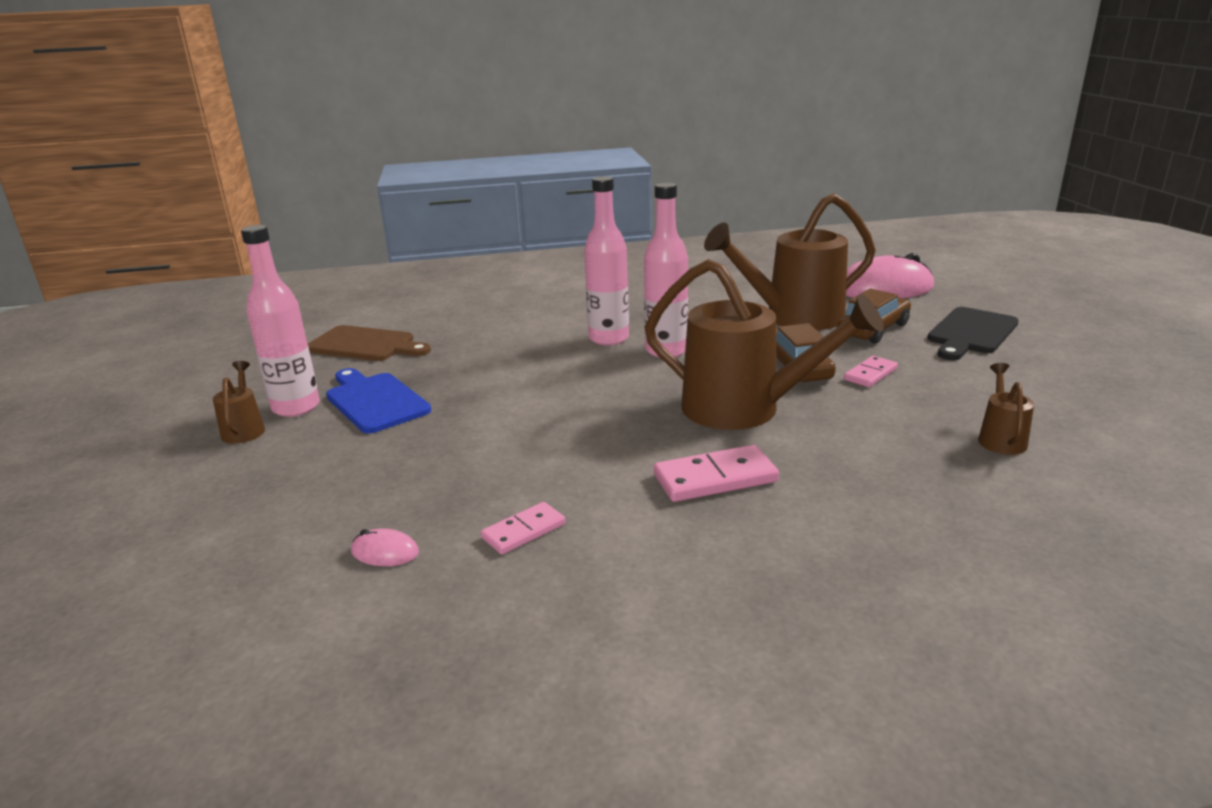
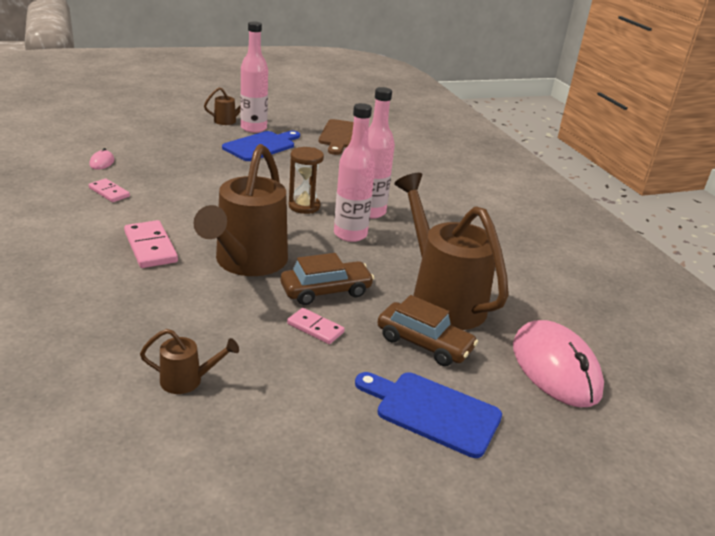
camera: 75 degrees right, 5 degrees up
black cutting board [927,307,1019,360] -> blue cutting board [355,372,502,458]
none -> brown hourglass [288,147,324,214]

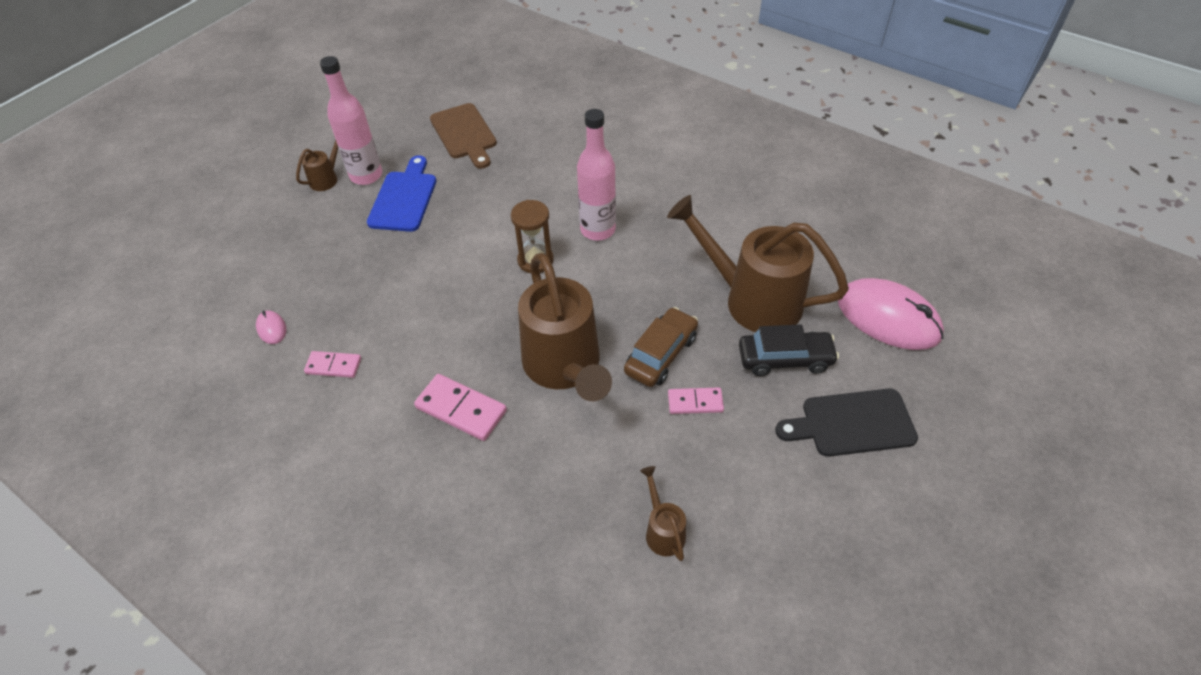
camera: 30 degrees left, 20 degrees up
brown watering can [140,329,239,394] -> brown watering can turned 75 degrees counterclockwise [640,466,686,561]
pink bottle [334,103,375,242] -> none
blue cutting board [355,372,502,458] -> black cutting board [775,388,918,457]
brown car [377,295,478,366] -> black car [739,324,839,376]

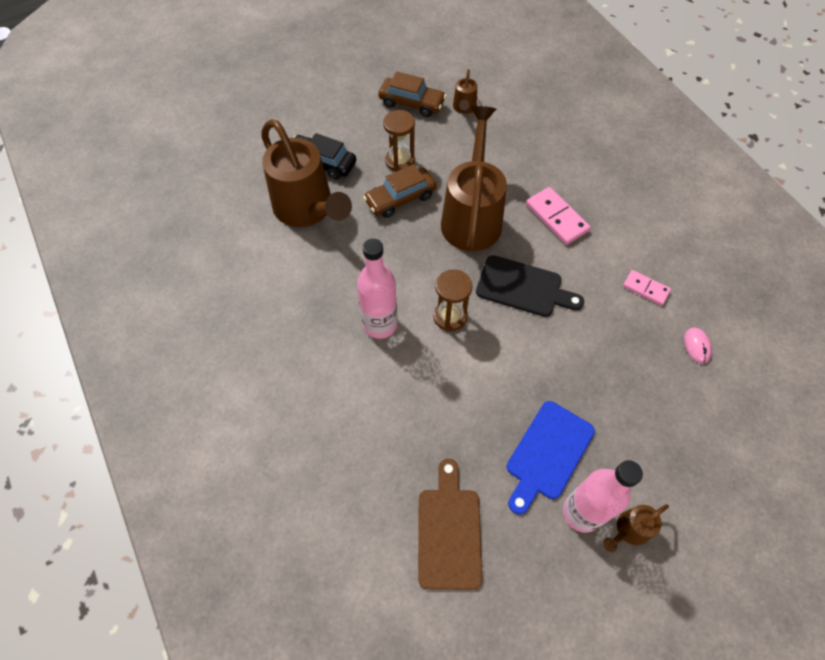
camera: 155 degrees left, 10 degrees up
pink domino [668,388,724,414] -> brown hourglass [383,110,415,172]
black cutting board [775,388,918,457] -> black cutting board moved to [476,255,584,317]
pink mouse [838,278,944,350] -> none
none -> brown car [378,71,446,117]

